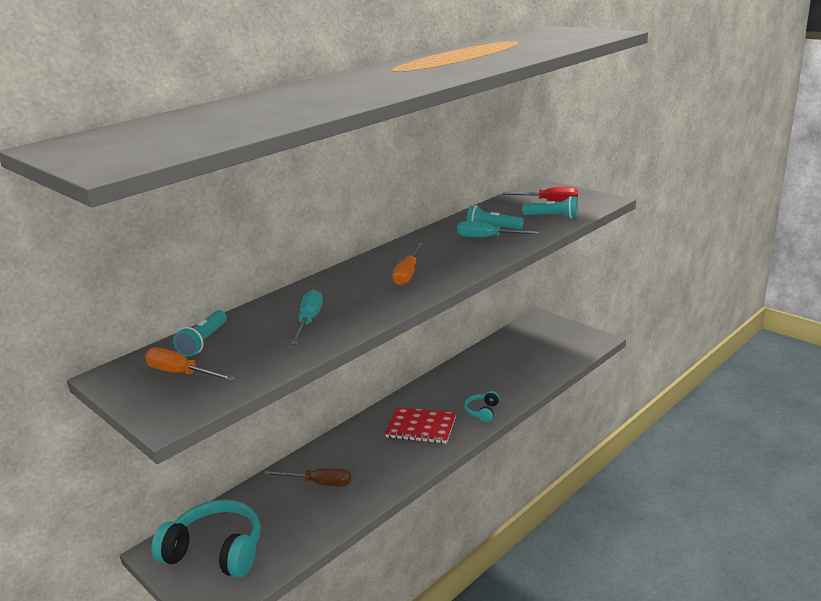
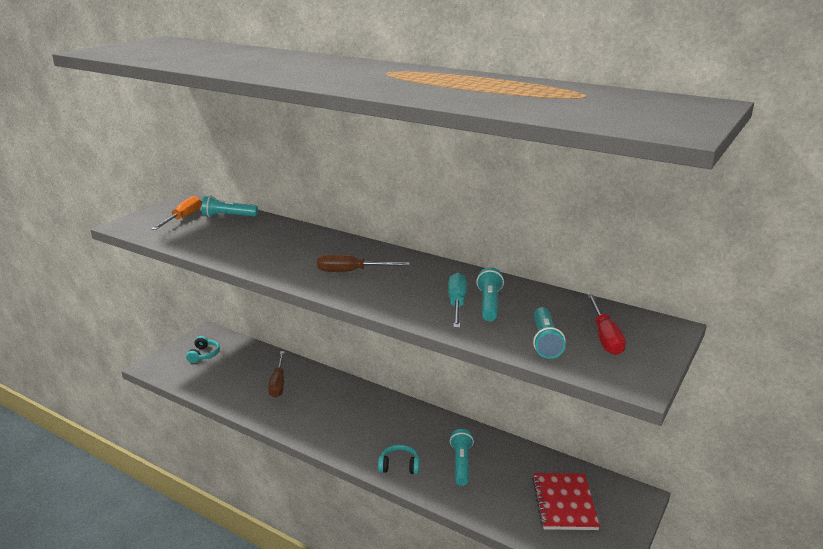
camera: 75 degrees right, 0 degrees up
turquoise headphones [151,499,260,578] -> turquoise headphones [186,336,220,363], size x0.47
turquoise screwdriver [291,289,323,344] -> none
red notebook [385,407,456,444] -> red notebook moved to [532,473,600,530]
orange screwdriver [392,243,424,286] -> brown screwdriver [317,254,410,272]
none -> turquoise flashlight [450,429,474,486]

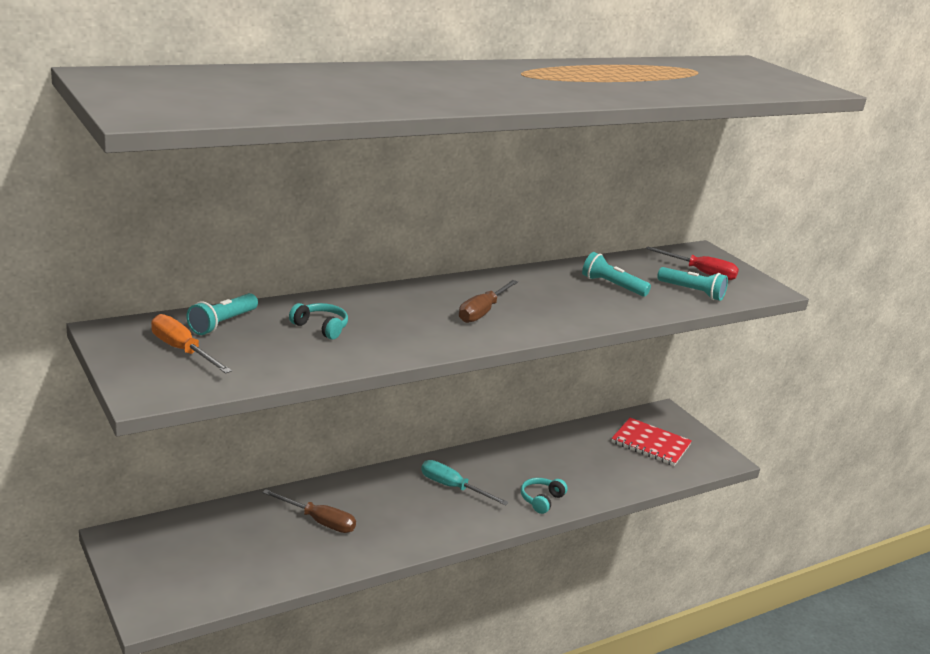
camera: 65 degrees left, 0 degrees up
turquoise headphones [186,336,220,363] -> turquoise headphones moved to [289,303,348,339]
turquoise screwdriver [448,272,467,328] -> turquoise screwdriver moved to [421,460,509,506]
turquoise flashlight [450,429,474,486] -> none

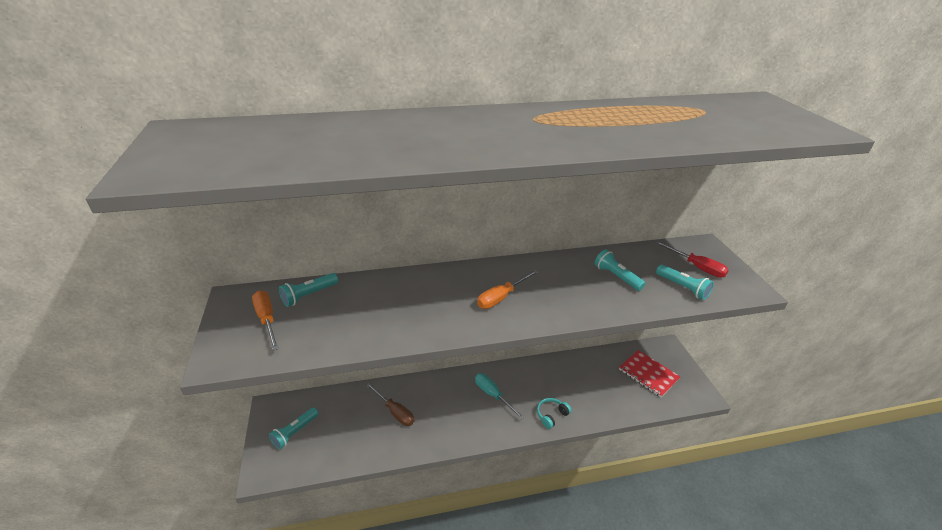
camera: 20 degrees right, 10 degrees up
turquoise headphones [289,303,348,339] -> none
brown screwdriver [459,280,518,323] -> orange screwdriver [477,270,538,309]
none -> turquoise flashlight [269,407,319,449]

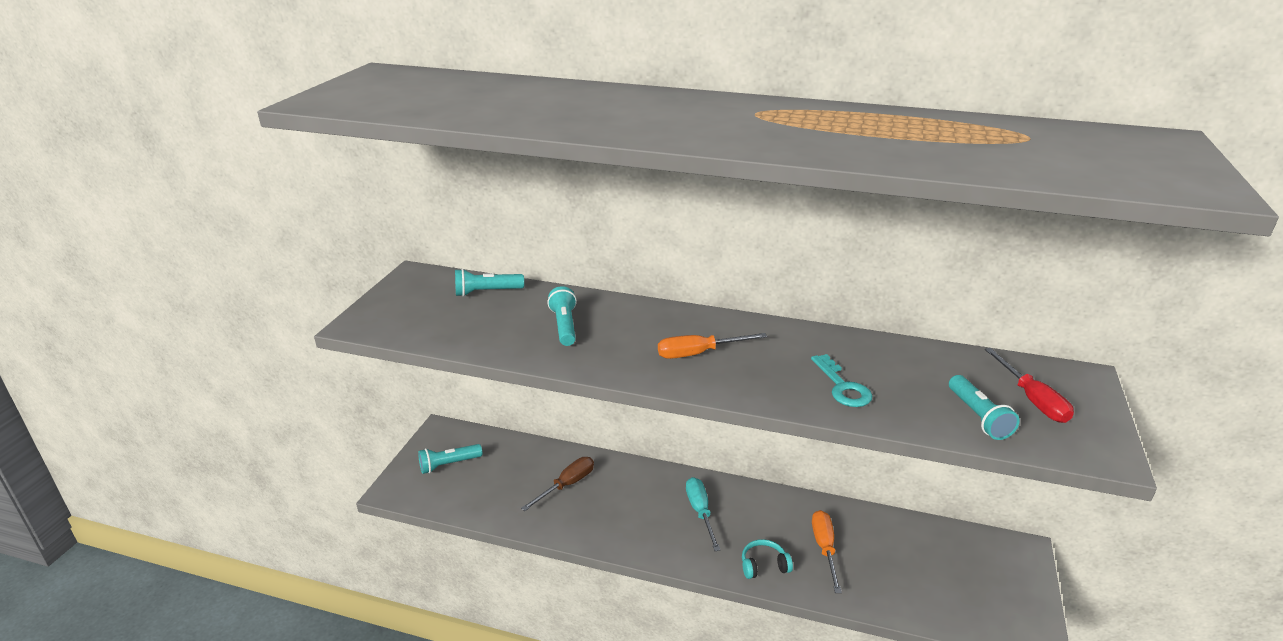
camera: 30 degrees right, 5 degrees down
orange screwdriver [252,290,279,350] -> orange screwdriver moved to [812,510,842,593]
brown screwdriver [366,383,414,426] -> brown screwdriver turned 120 degrees counterclockwise [521,457,594,511]
turquoise flashlight [594,249,646,291] -> turquoise flashlight moved to [547,286,577,346]
red notebook [619,350,681,397] -> none
none -> turquoise key [811,354,872,407]

